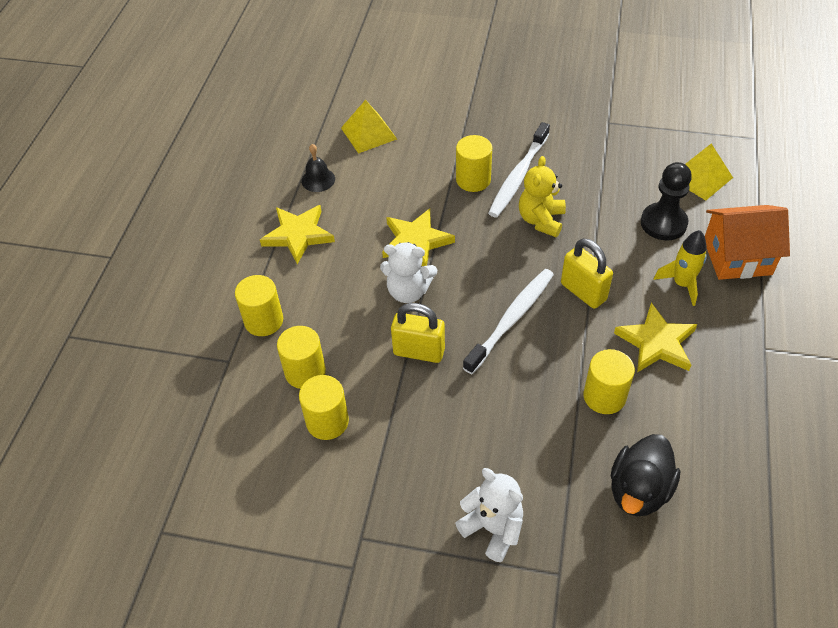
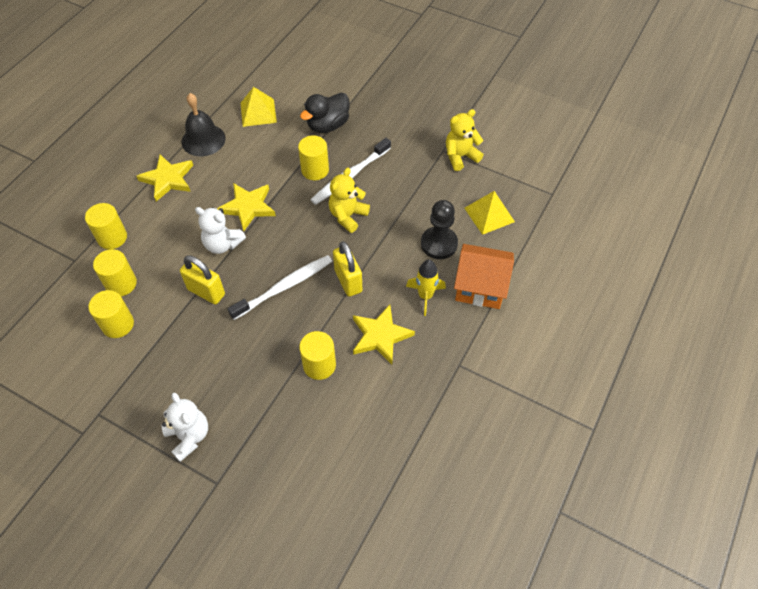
camera: 15 degrees right, 5 degrees up
black bell [301,144,335,192] -> black bell [182,93,226,156], size x1.65
black duck [611,434,680,517] -> black duck moved to [300,93,350,133]
none -> yellow teddy bear [446,109,484,171]

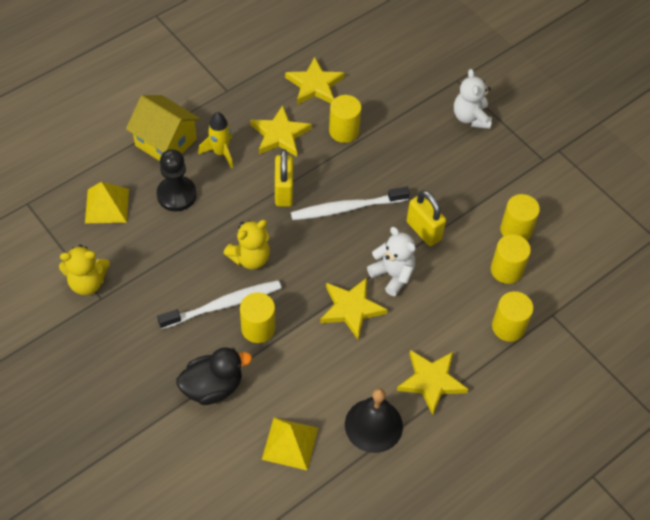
camera: 160 degrees left, 0 degrees up
orange house [454,244,514,309] -> yellow house [126,95,200,161]
none -> yellow star [285,57,345,105]

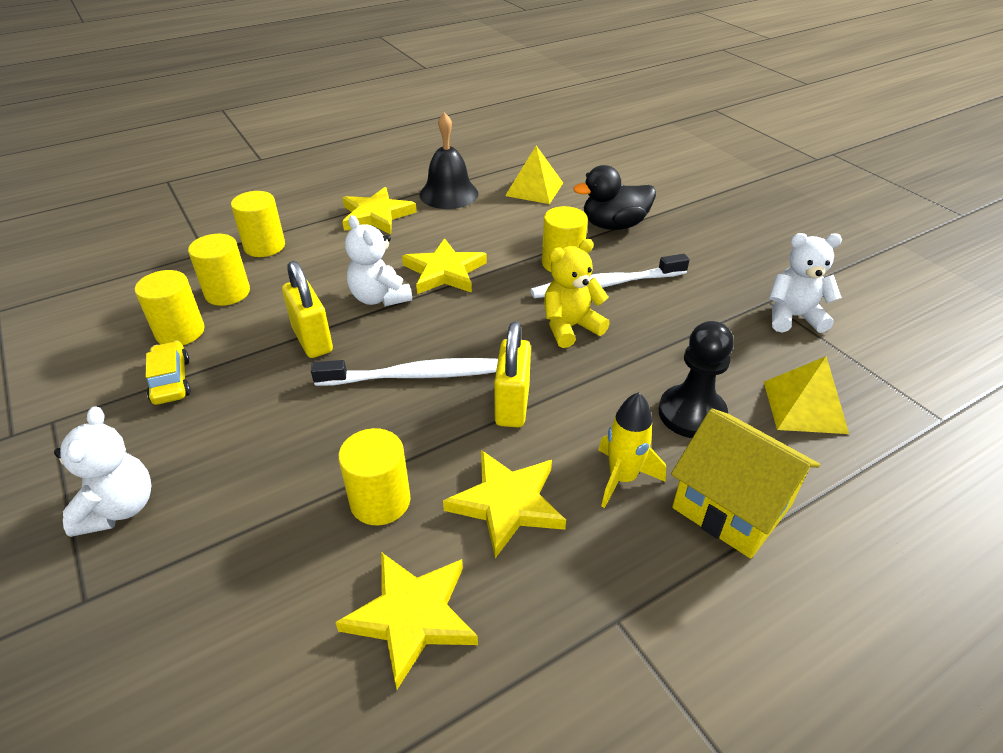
camera: 170 degrees left, 15 degrees down
yellow teddy bear [59,245,110,295] -> white teddy bear [769,233,842,333]
none -> yellow car [146,341,191,405]

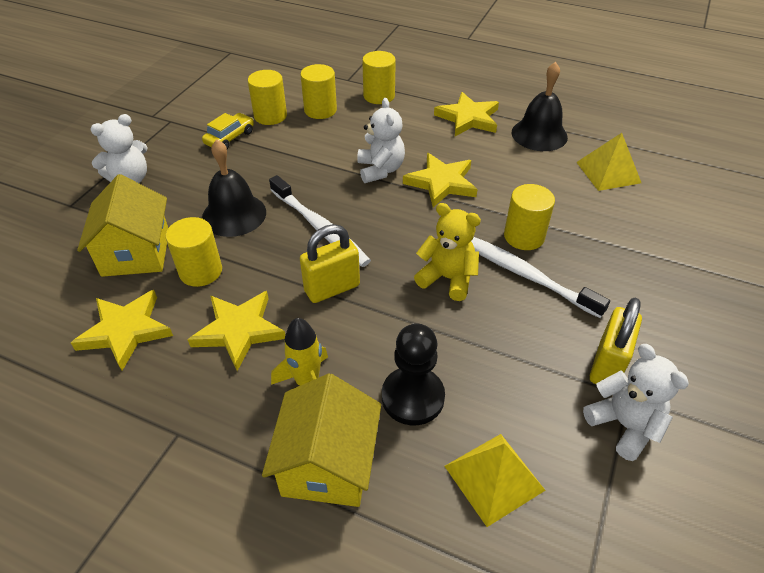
camera: 55 degrees right, 5 degrees up
yellow padlock [282,261,333,358] -> yellow padlock moved to [590,298,642,384]
white teddy bear [345,215,412,306] -> white teddy bear turned 150 degrees clockwise [357,98,405,183]
black duck [573,165,656,230] -> none
none -> yellow house [77,174,168,277]
none -> black bell [202,139,266,237]

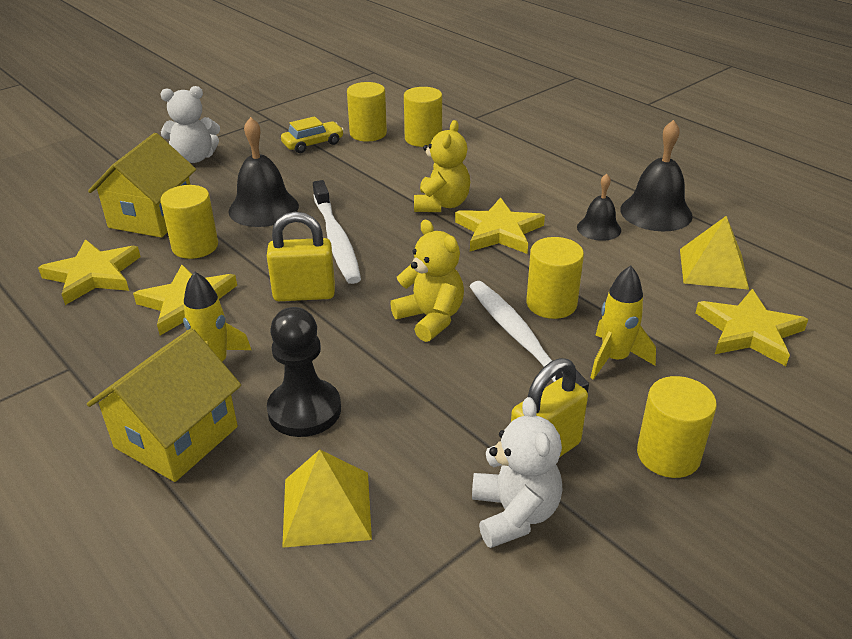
camera: 25 degrees right, 10 degrees down
white teddy bear [357,98,405,183] -> yellow teddy bear [414,120,470,212]
yellow cylinder [362,51,396,104] -> yellow cylinder moved to [637,376,717,478]
yellow star [434,92,499,136] -> yellow star moved to [696,289,808,366]
none -> black bell [577,174,621,241]
none -> yellow rocket [590,266,656,380]

